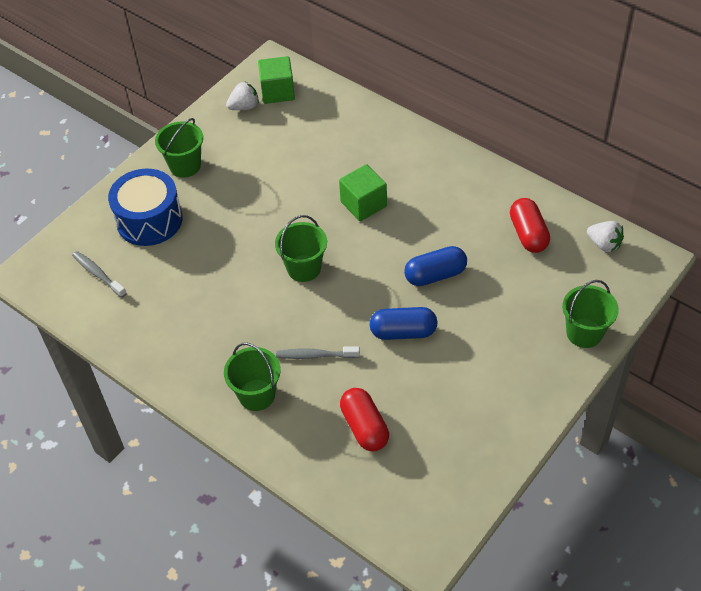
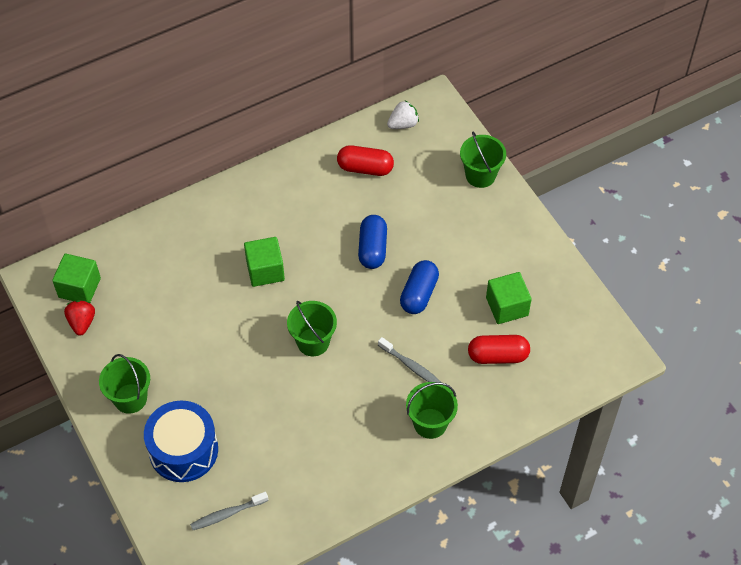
camera: 70 degrees left, 5 degrees up
white strawberry [226,82,259,110] -> red strawberry [64,300,95,336]
grey toothbrush [276,346,360,359] -> grey toothbrush turned 75 degrees counterclockwise [378,337,441,382]
none -> green cube [486,272,532,324]

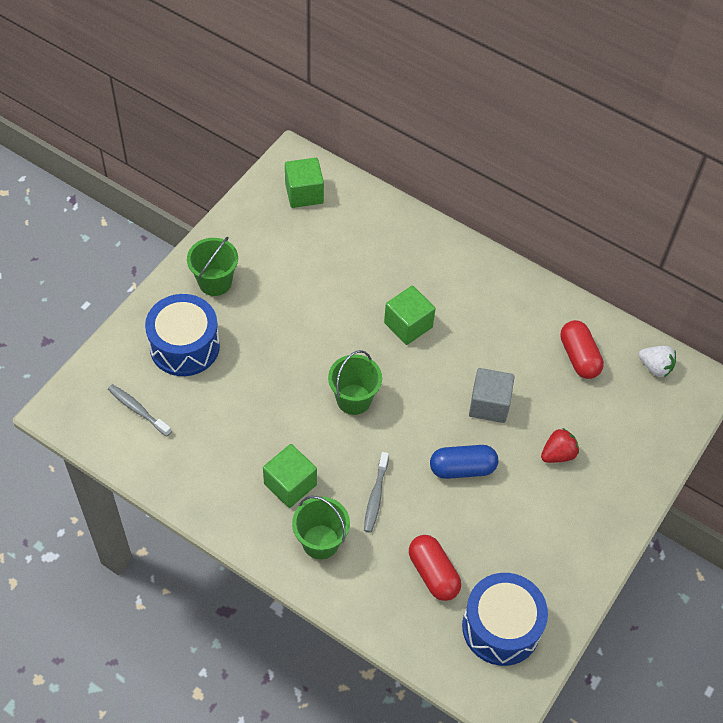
camera: 60 degrees right, 0 degrees up
red strawberry [64,300,95,336] -> red strawberry moved to [541,428,579,463]
blue capsule [358,215,387,269] -> grey cube [469,368,515,423]
green bucket [460,132,506,188] -> none
green cube [486,272,532,324] -> green cube moved to [263,444,317,508]
none -> blue drum [462,573,548,666]

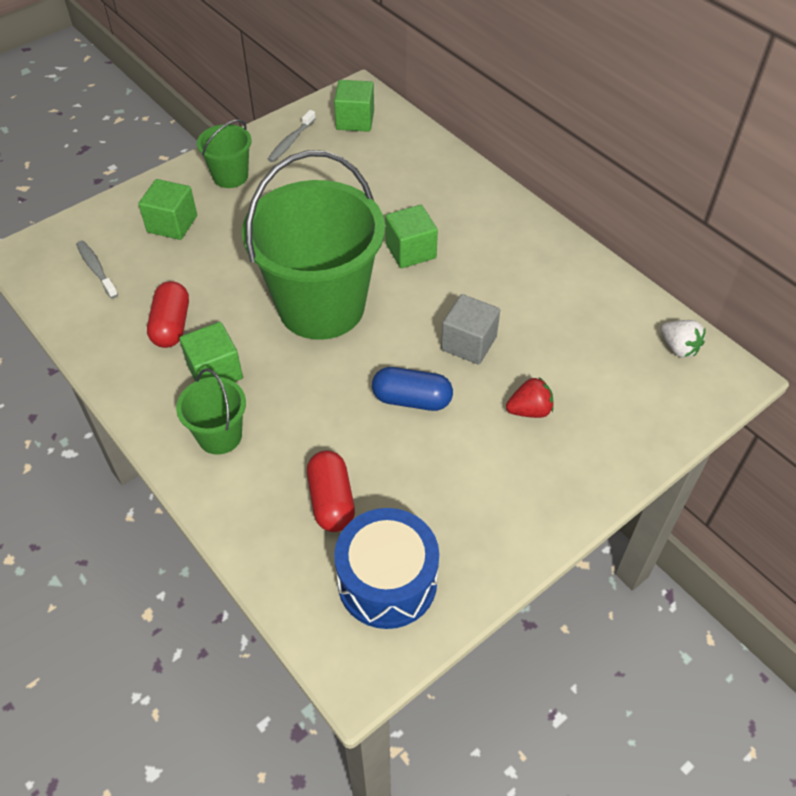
camera: 20 degrees right, 5 degrees down
blue drum [145,294,220,376] -> green cube [138,179,197,240]
green bucket [328,350,382,415] -> green bucket [242,150,385,340], size x2.19
grey toothbrush [364,452,389,533] -> grey toothbrush moved to [268,110,316,162]
red capsule [560,320,604,379] -> red capsule moved to [147,281,189,348]

